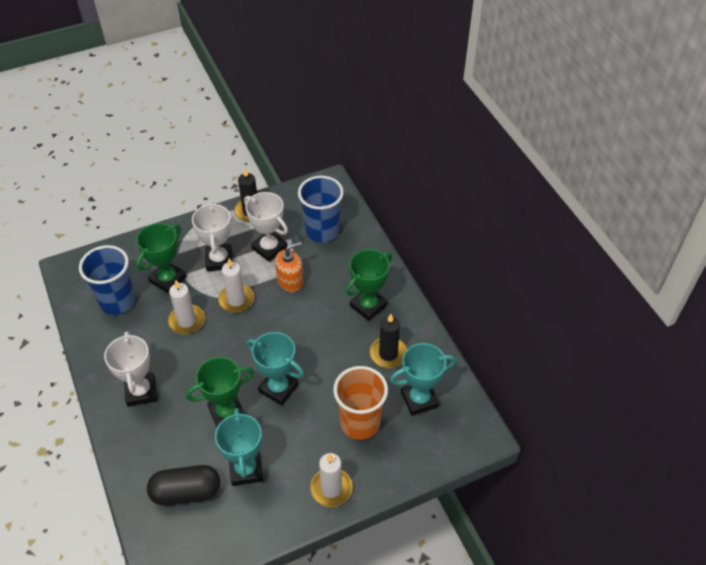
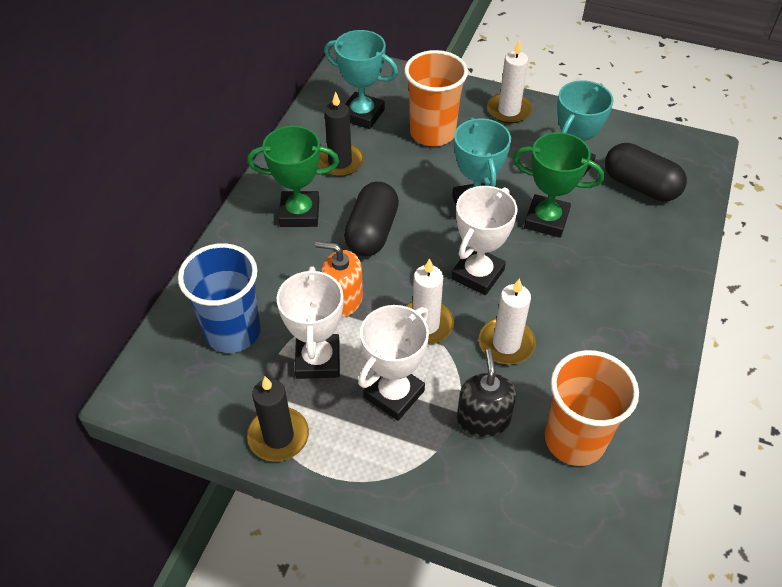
camera: 135 degrees left, 0 degrees up
blue cup [79,245,135,315] -> orange cup [545,350,639,466]
white trophy [104,331,157,407] -> white trophy moved to [451,186,518,295]
green trophy [136,223,187,294] -> black soap dispenser [457,349,516,438]
none -> black capsule [344,181,399,256]

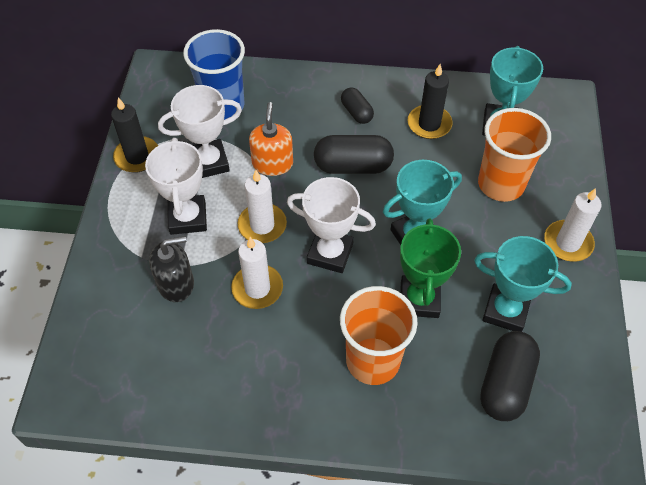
camera: 75 degrees right, 5 degrees up
green trophy [247,126,339,227] -> black capsule [341,88,374,124]
white trophy [358,305,429,421] -> white trophy turned 60 degrees clockwise [145,138,207,235]
orange cup [545,350,639,466] -> orange cup moved to [340,286,417,385]

